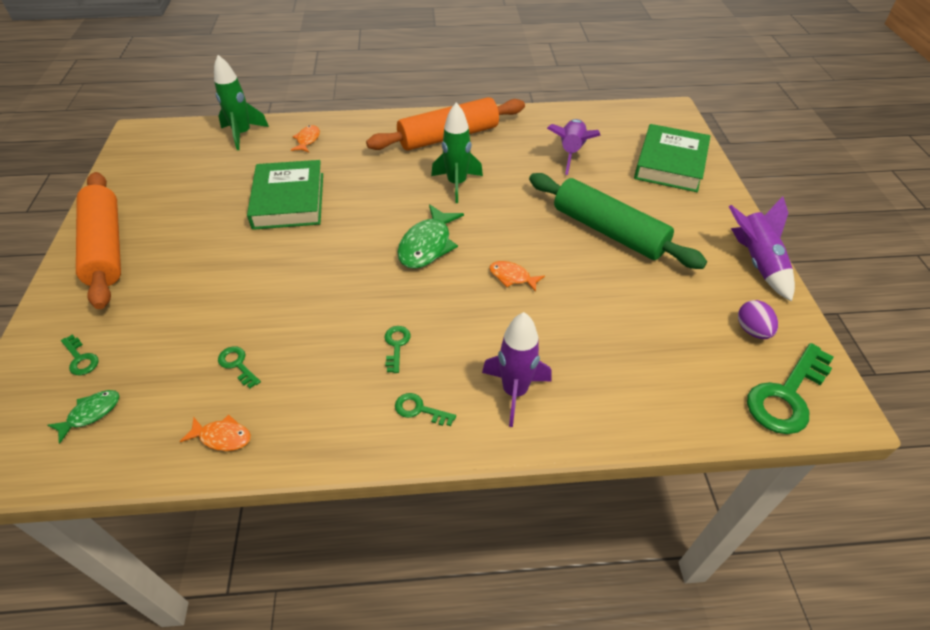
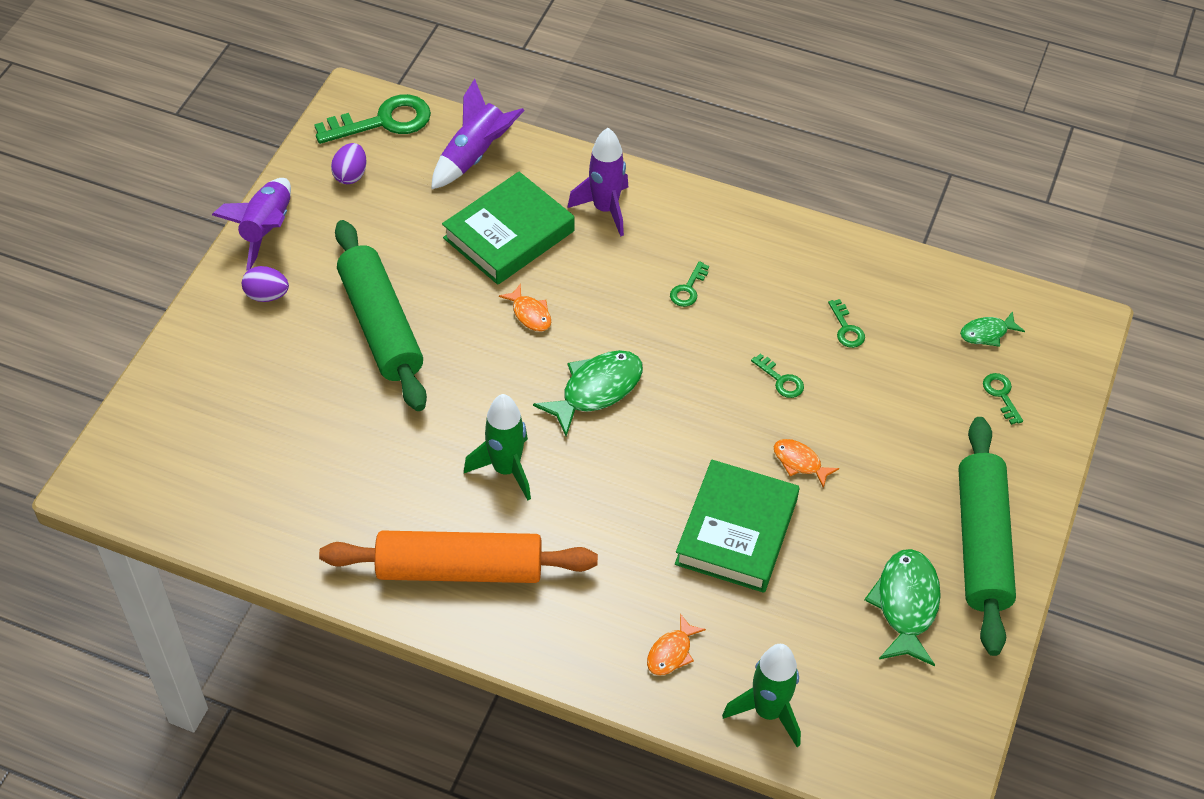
camera: 155 degrees left, 5 degrees up
orange rolling pin [76,172,121,309] -> green rolling pin [959,417,1016,656]
orange fish [180,415,251,451] -> orange fish moved to [774,439,839,488]
green key [395,393,456,426] -> green key moved to [751,354,804,398]
purple rocket [547,119,601,175] -> purple rocket moved to [431,79,525,189]
green book [634,124,710,192] -> green book moved to [442,172,574,285]
none -> purple egg [242,266,289,302]
none -> green fish [865,549,941,666]

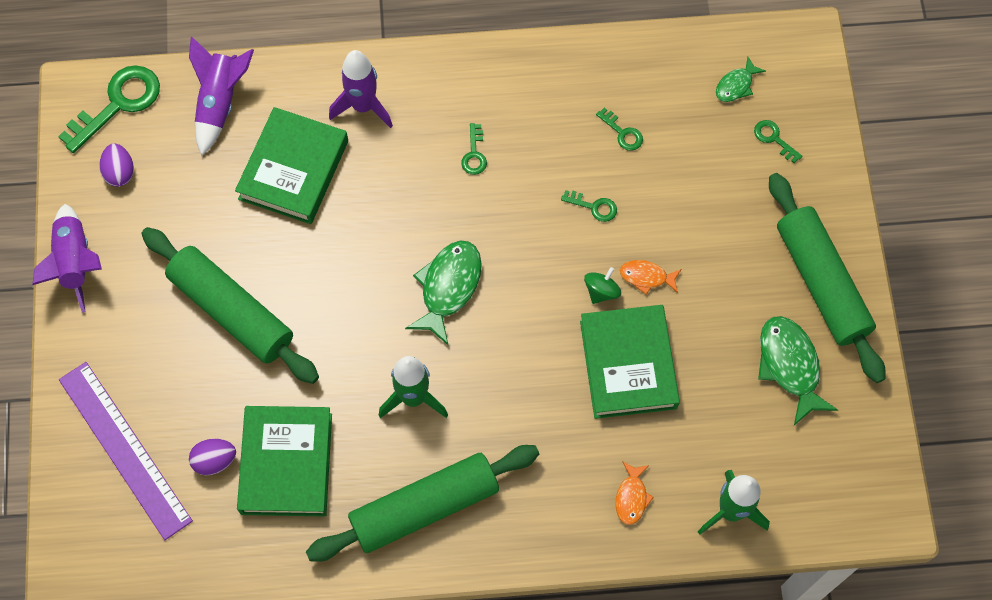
camera: 25 degrees left, 15 degrees up
purple egg [242,266,289,302] -> purple egg moved to [189,439,236,475]
orange rolling pin [319,531,598,583] -> green rolling pin [306,445,539,562]
orange fish [499,284,551,331] -> none
none -> purple ruler [59,362,193,540]
none -> green book [237,406,332,516]
none -> green spinning top [584,267,621,304]

